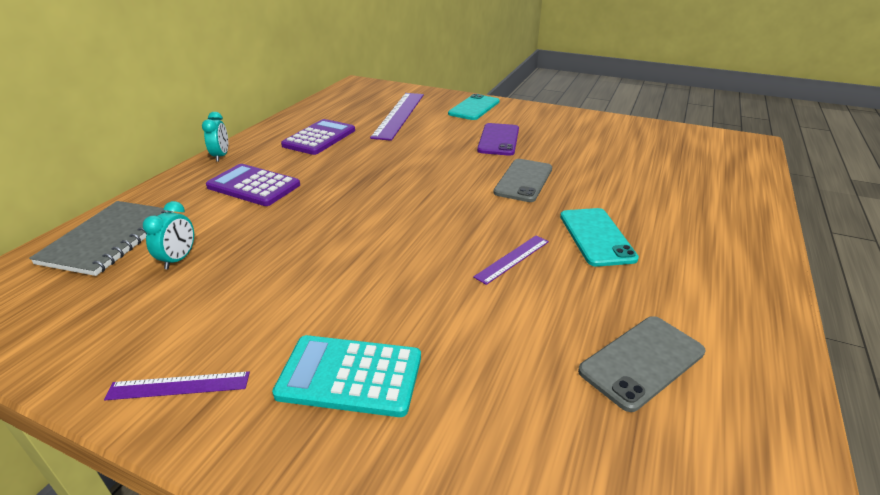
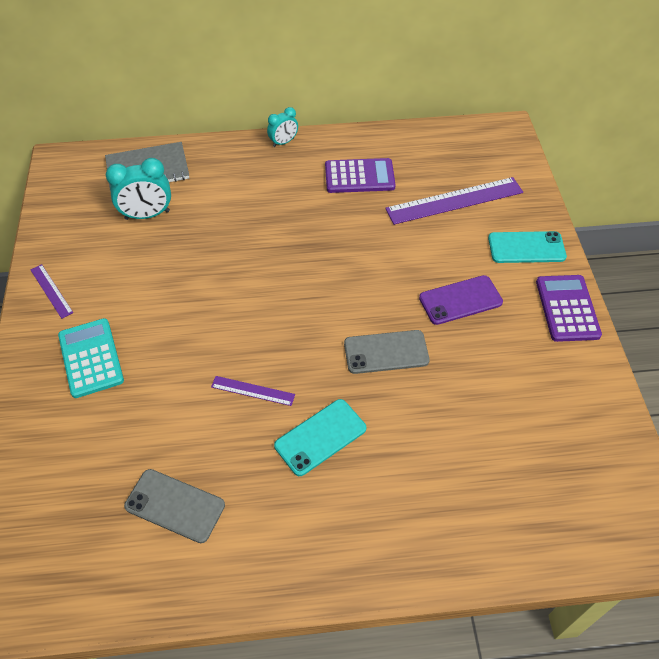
camera: 60 degrees right, 20 degrees up
turquoise clock [143,201,194,269] -> turquoise clock [106,158,171,220], size x1.66
purple calculator [206,164,300,206] -> purple calculator moved to [536,275,602,342]

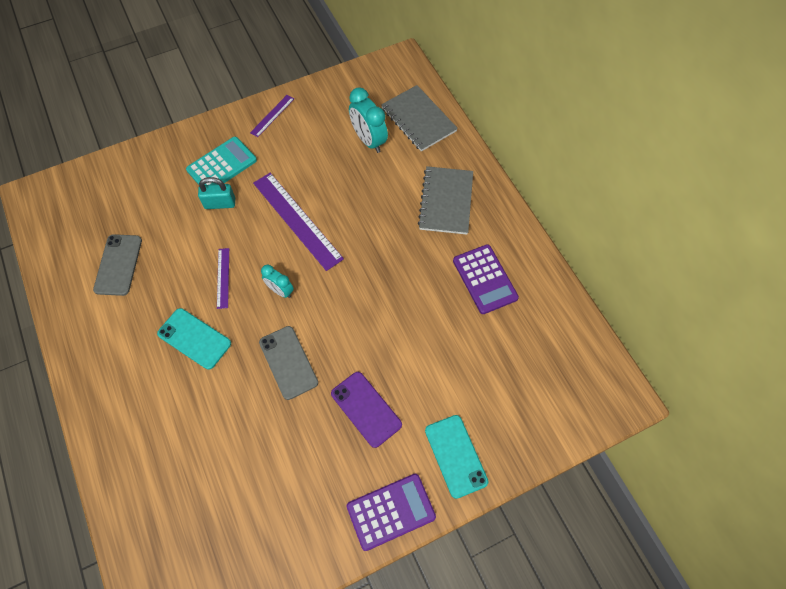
camera: 70 degrees right, 10 degrees up
turquoise clock [267,107,298,147] -> turquoise clock moved to [261,265,294,298]
purple ruler [385,177,523,225] -> purple ruler moved to [253,173,344,271]
none -> turquoise padlock [198,177,235,209]
none -> grey notebook [418,166,473,235]

